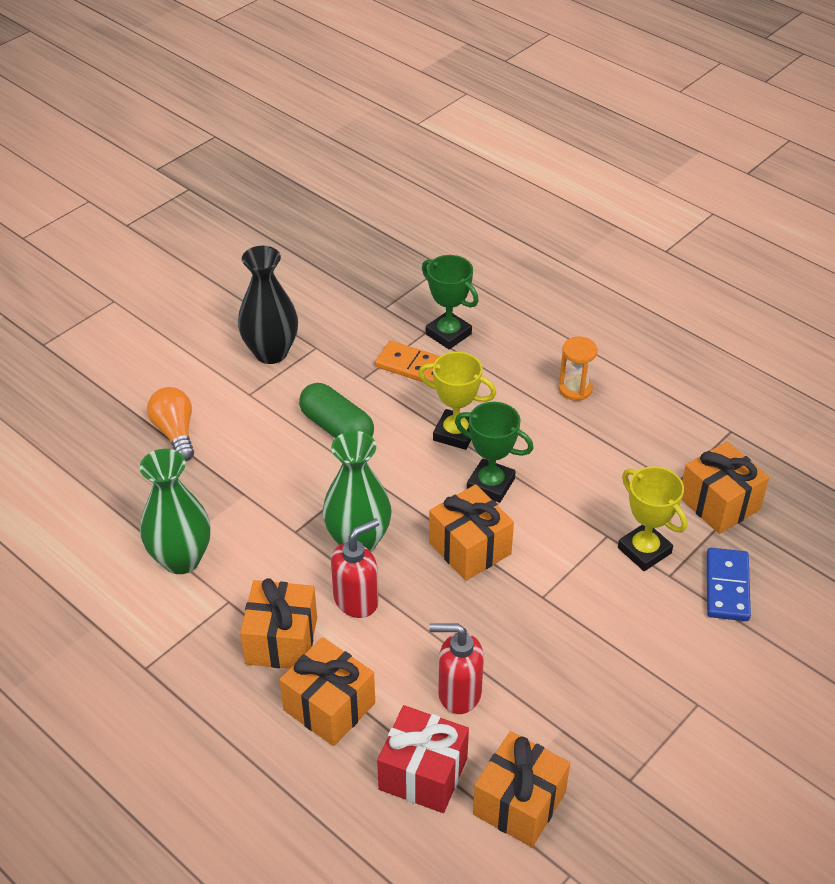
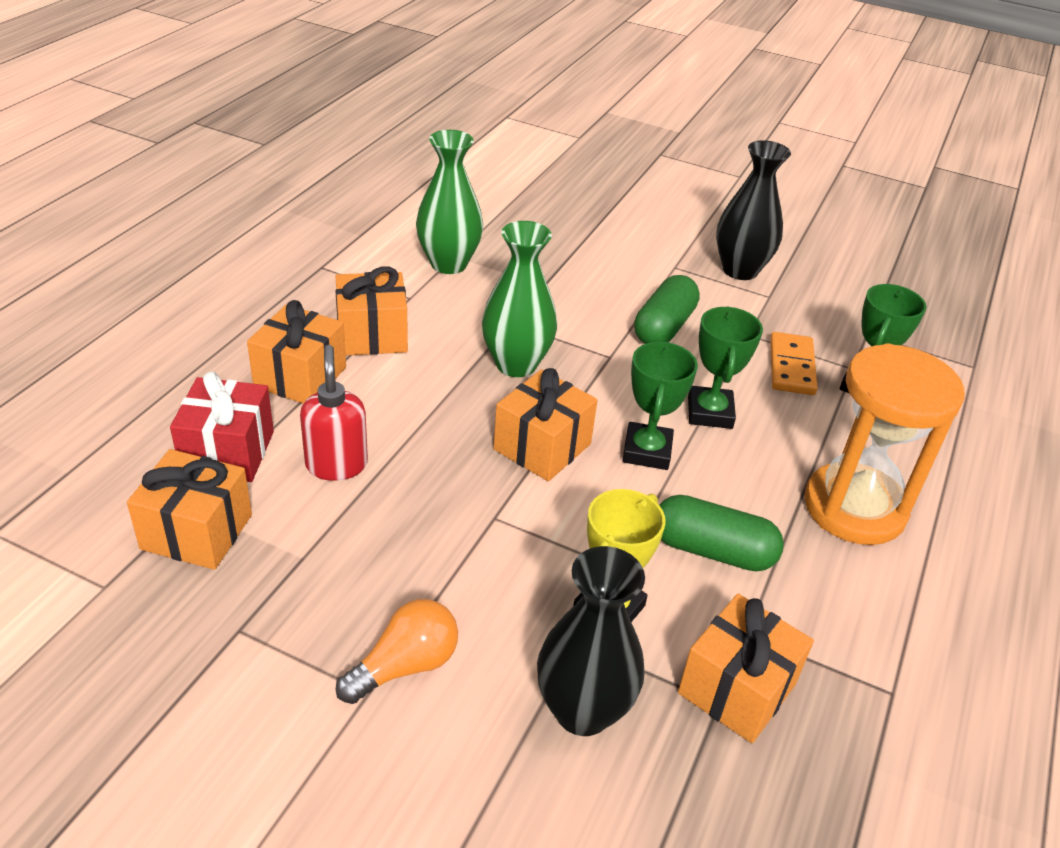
camera: 70 degrees right, 5 degrees down
orange light bulb [147,387,194,461] -> orange light bulb moved to [336,599,458,704]
red soap dispenser [331,518,379,618] -> none
yellow trophy [418,352,496,450] -> green trophy [688,306,763,429]
orange hourglass [559,337,598,401] -> orange hourglass [804,343,965,545], size x2.19
blue domino [707,548,751,621] -> black vase [537,546,645,736]
none -> green capsule [659,495,784,571]

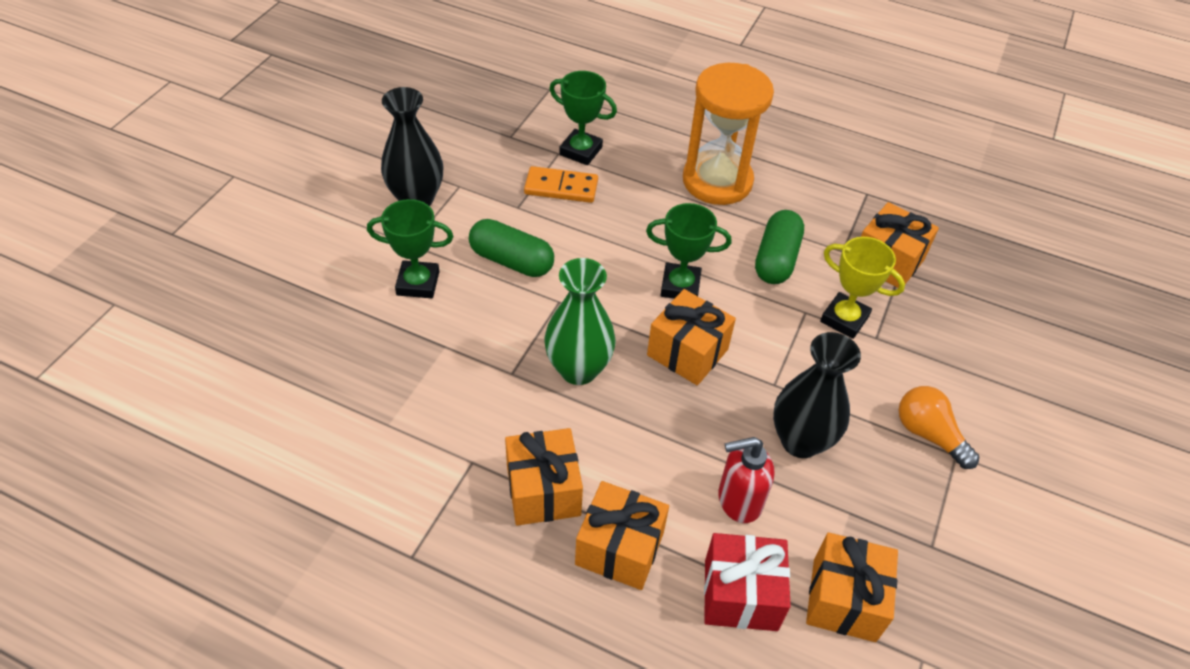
camera: 90 degrees left, 10 degrees up
green vase [416,130,483,274] -> none
black vase [537,546,645,736] -> black vase moved to [773,332,861,458]
green trophy [688,306,763,429] -> green trophy moved to [367,199,453,298]

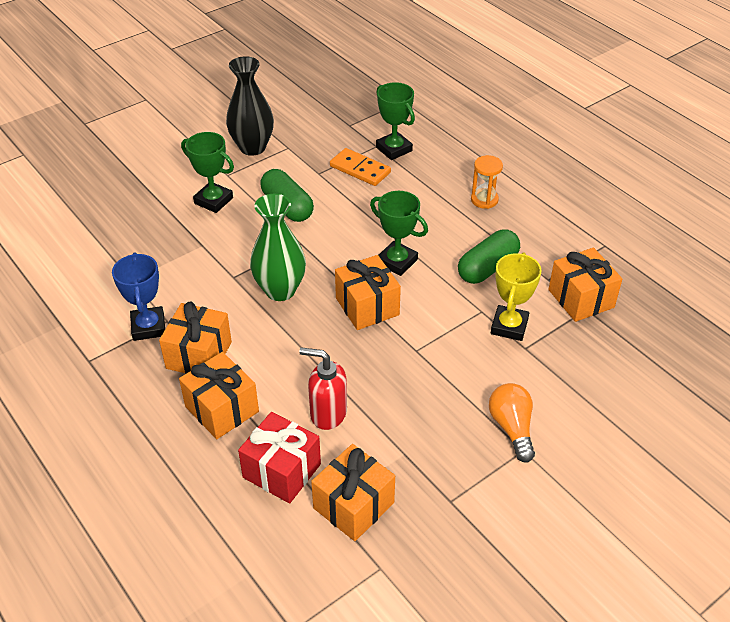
camera: 30 degrees right, 5 degrees down
orange hourglass [683,63,774,205] -> orange hourglass [471,155,503,209], size x0.46
black vase [773,332,861,458] -> none
yellow trophy [820,237,905,339] -> yellow trophy turned 45 degrees clockwise [491,252,542,341]
none -> blue trophy [112,252,165,341]

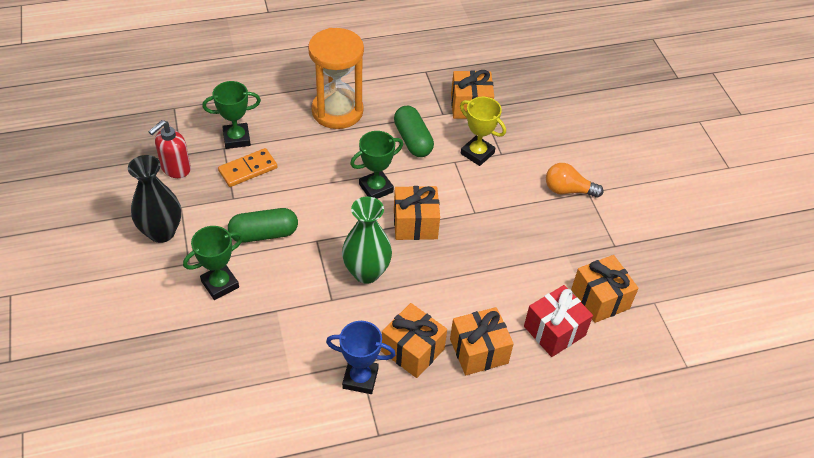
camera: 70 degrees left, 5 degrees up
red soap dispenser [299,347,347,430] -> red soap dispenser moved to [148,120,191,178]
orange hourglass [471,155,503,209] -> orange hourglass [308,28,364,129], size x2.19

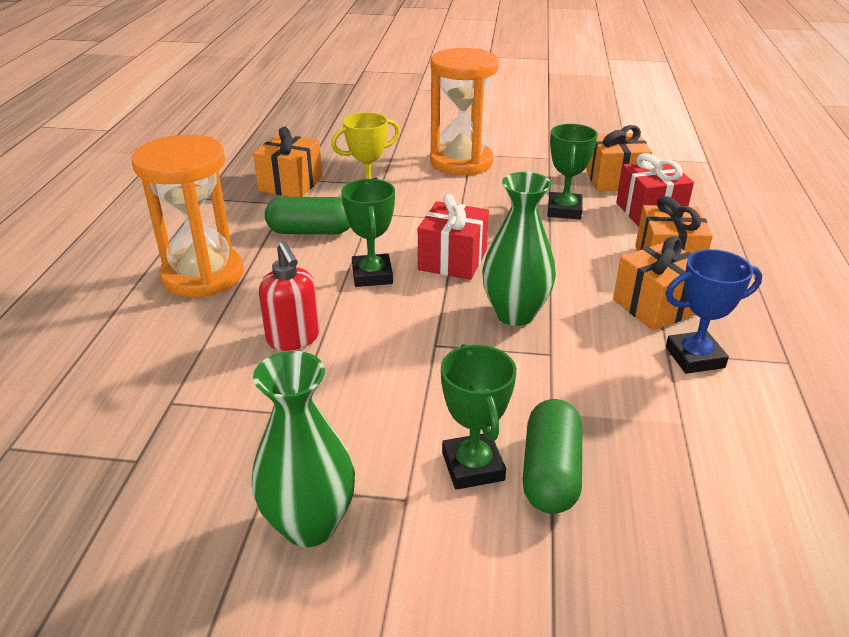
camera: 65 degrees left, 15 degrees down
black vase [128,155,181,243] -> green vase [251,351,355,547]
red soap dispenser [148,120,191,178] -> red soap dispenser moved to [259,242,319,351]
green trophy [202,81,261,149] -> green trophy moved to [547,124,598,219]
orange domino [218,148,277,187] -> none
green capsule [228,208,298,243] -> green capsule moved to [523,399,582,514]
blue trophy [326,321,396,394] -> blue trophy turned 45 degrees clockwise [666,249,762,374]
orange gift [394,186,440,240] -> red gift [418,194,489,280]
orange light bulb [546,163,604,198] -> orange hourglass [430,48,499,175]

